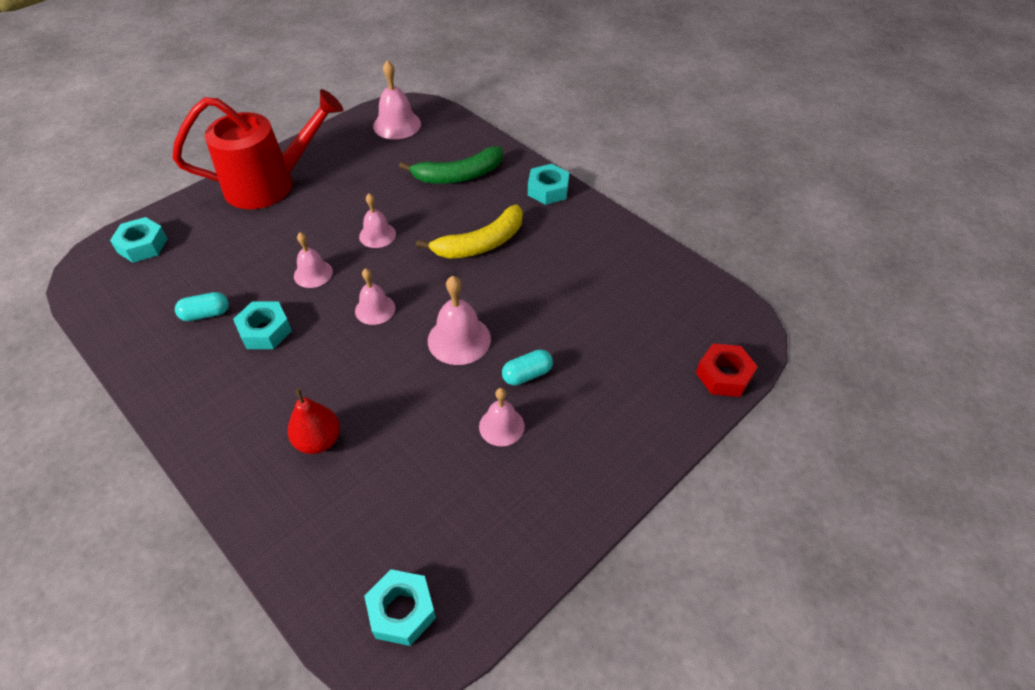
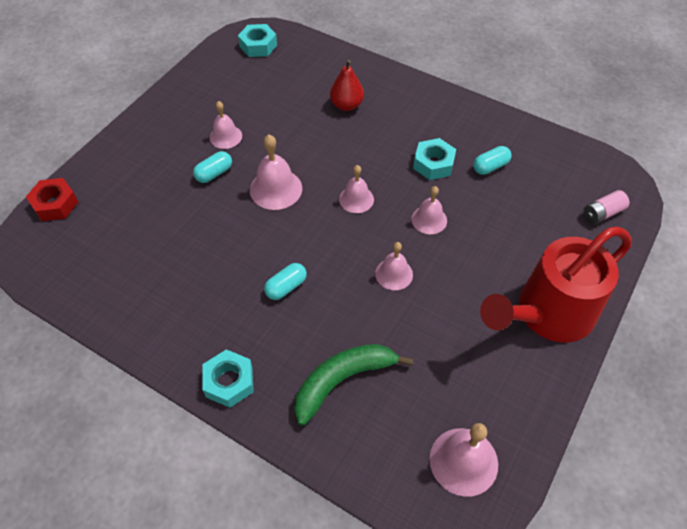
camera: 165 degrees right, 5 degrees up
turquoise nut [110,217,168,263] -> pink battery [583,190,629,224]
yellow banana [416,205,523,259] -> turquoise capsule [264,263,307,300]

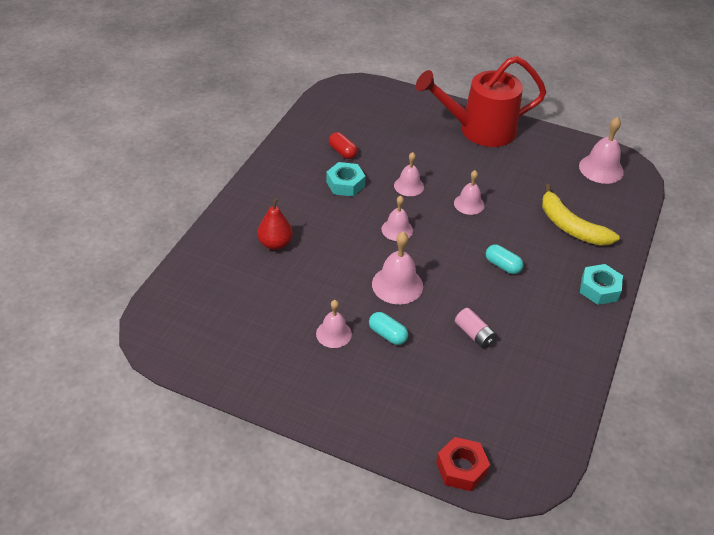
camera: 100 degrees left, 10 degrees down
turquoise nut [238,24,277,57] -> none
green banana [294,344,413,426] -> yellow banana [542,184,620,246]
turquoise capsule [473,146,511,175] -> red capsule [329,132,358,159]
red watering can [480,227,632,343] -> red watering can turned 120 degrees clockwise [416,56,547,147]
pink battery [583,190,629,224] -> pink battery moved to [455,308,497,349]

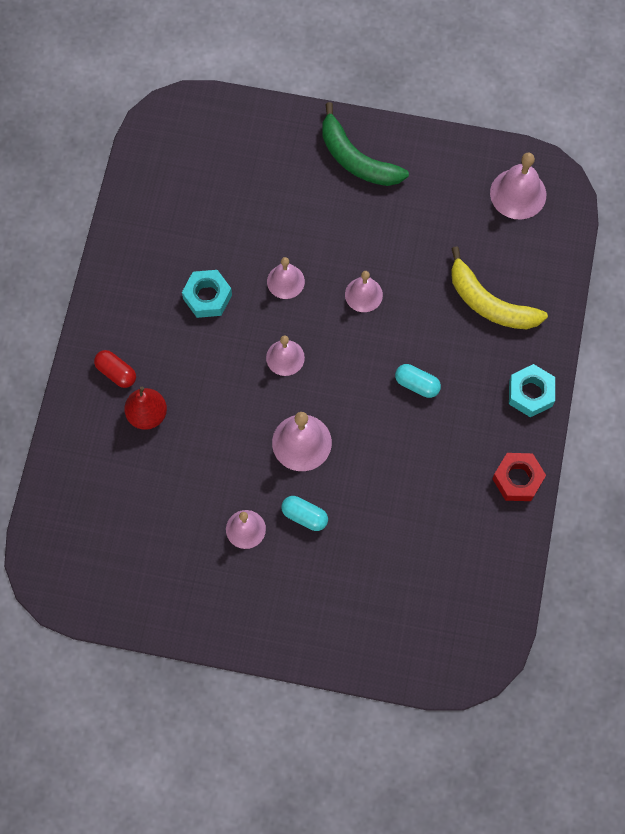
camera: 10 degrees left, 25 degrees up
red capsule [329,132,358,159] -> red capsule moved to [94,350,136,388]
red watering can [416,56,547,147] -> green banana [322,102,409,186]
red nut [436,437,490,491] -> red nut moved to [492,453,546,501]
pink battery [455,308,497,349] -> none

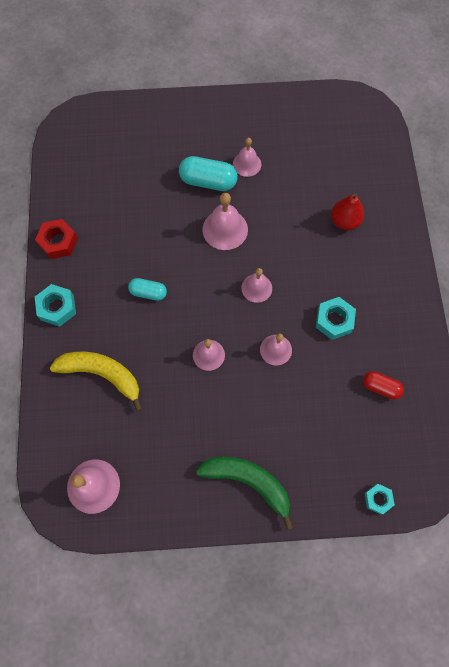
camera: 165 degrees right, 0 degrees up
red capsule [94,350,136,388] -> red capsule moved to [363,371,404,399]
turquoise capsule [281,496,328,531] -> turquoise capsule [179,156,238,191], size x1.62
none -> turquoise nut [364,484,395,514]

